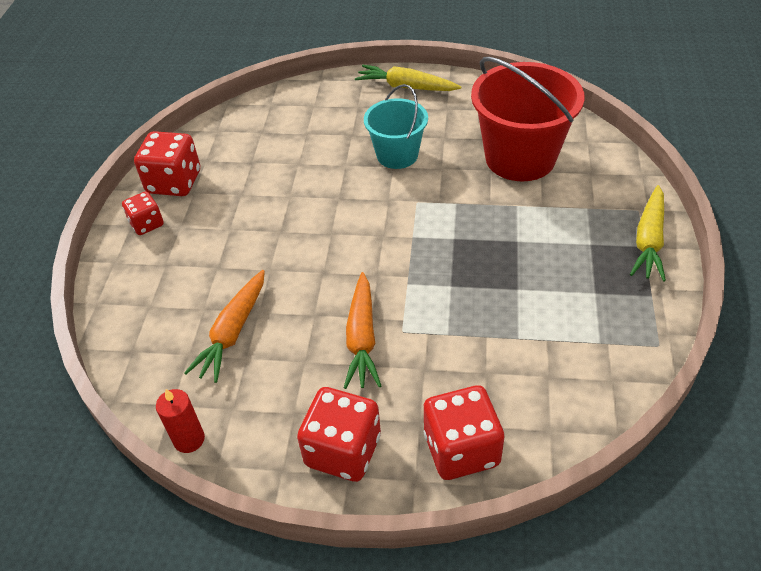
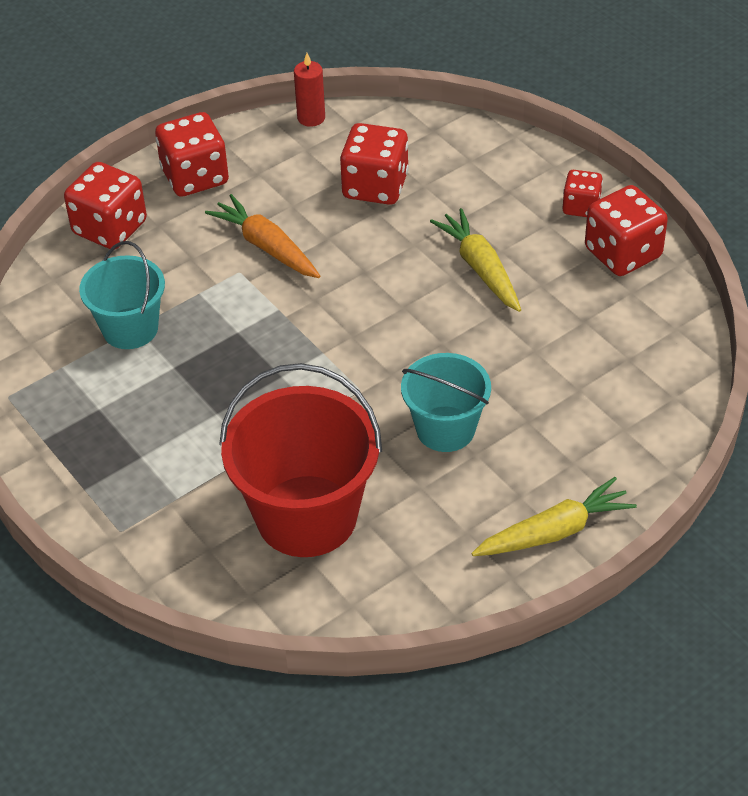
camera: 135 degrees right, 0 degrees up
orange carrot [184,270,265,383] -> red dice [340,123,409,205]
yellow carrot [630,185,666,282] -> yellow carrot moved to [430,208,521,312]
none -> turquoise bucket [79,241,165,349]

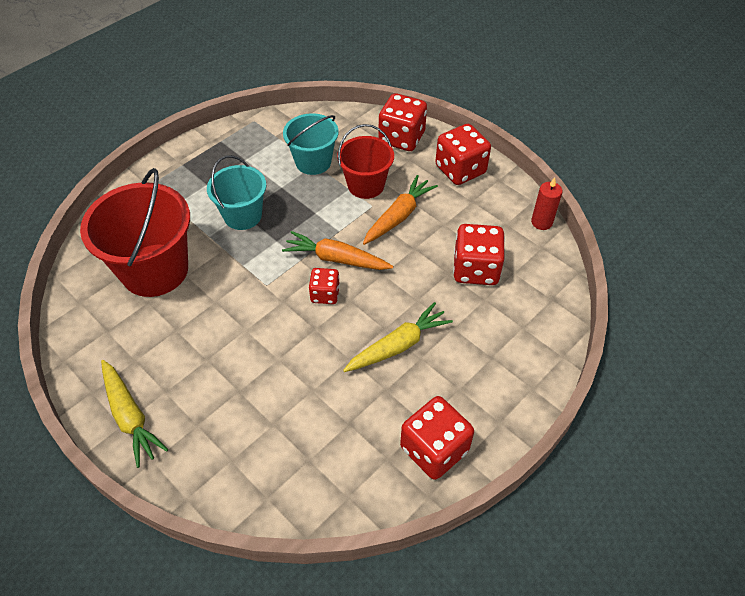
camera: 80 degrees right, 5 degrees up
turquoise bucket [401,353,491,452] -> turquoise bucket moved to [207,155,266,230]
red dice [562,170,603,217] -> red dice moved to [309,268,340,304]
none -> orange carrot [282,231,393,270]
none -> red bucket [337,124,394,199]

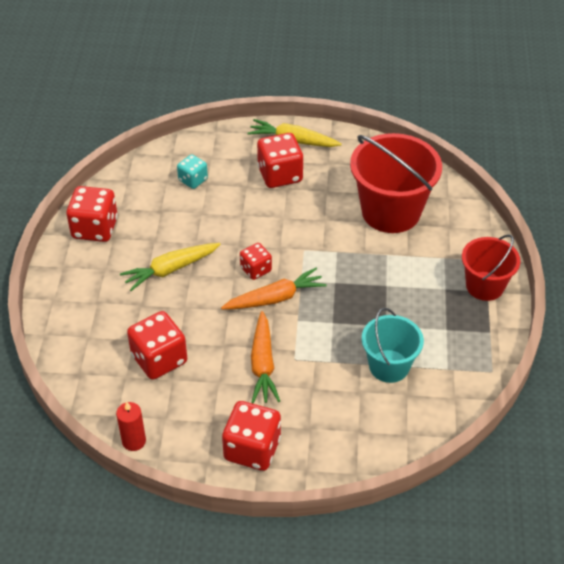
camera: 140 degrees right, 5 degrees down
turquoise bucket [207,155,266,230] -> none
red bucket [337,124,394,199] -> red bucket moved to [462,235,520,301]
yellow carrot [343,302,453,372] -> yellow carrot turned 45 degrees clockwise [120,243,221,291]
red dice [379,93,427,151] -> red dice moved to [257,133,303,188]
none -> turquoise dice [177,154,208,189]

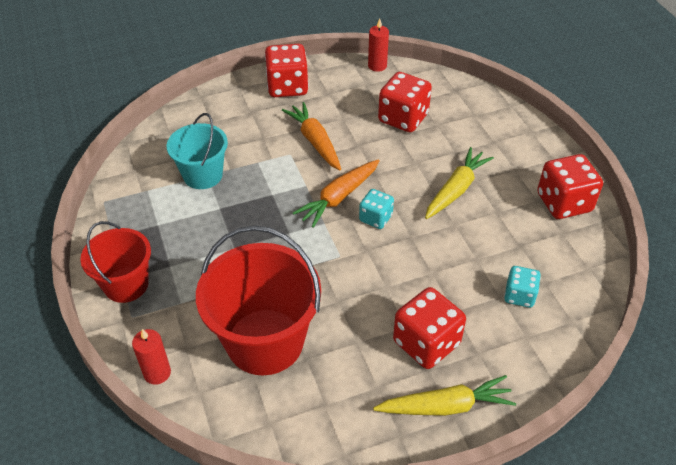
camera: 155 degrees right, 0 degrees up
red dice [240,243,272,280] -> turquoise dice [359,189,394,229]
none -> red candle [132,329,171,385]

